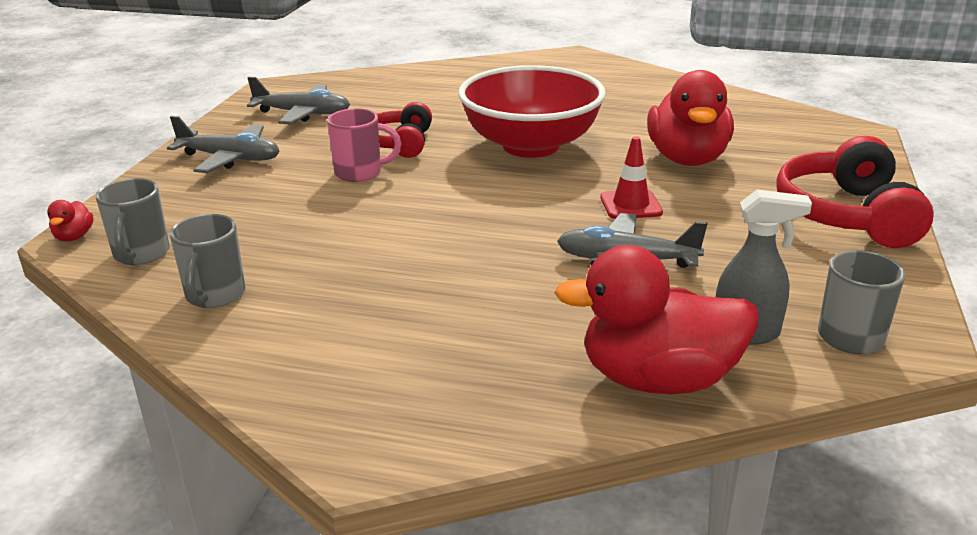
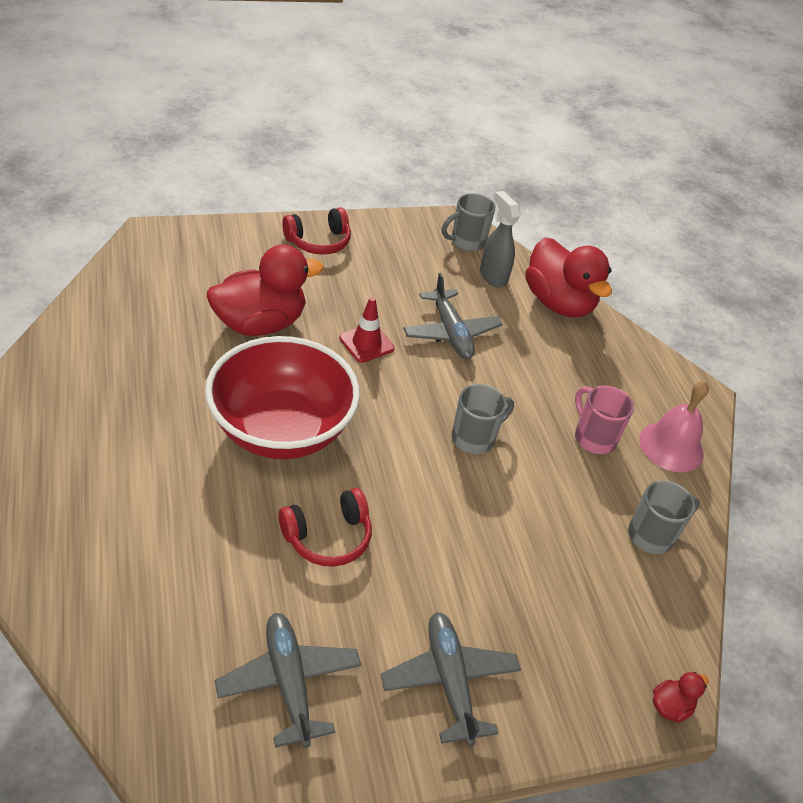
camera: 125 degrees left, 15 degrees up
grey mug [96,178,170,265] -> grey mug moved to [452,384,514,454]
pink mug [327,108,401,182] -> pink mug moved to [575,386,634,454]
red headphones [776,136,934,248] -> red headphones [282,207,351,255], size x0.63
none -> pink bell [639,381,709,472]

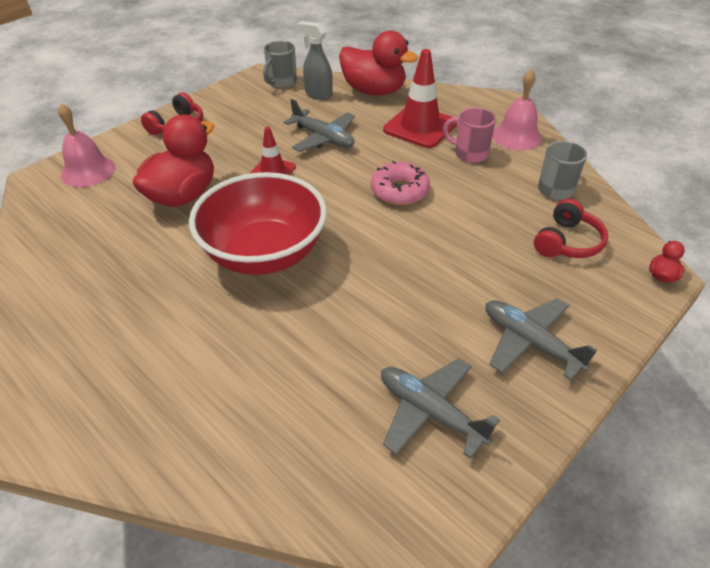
camera: 25 degrees left, 0 degrees up
red headphones [279,488,372,567] -> red headphones moved to [534,199,608,258]
grey mug [452,384,514,454] -> pink donut [371,161,430,205]
none -> pink bell [58,103,115,187]
none -> red traffic cone [383,49,457,148]

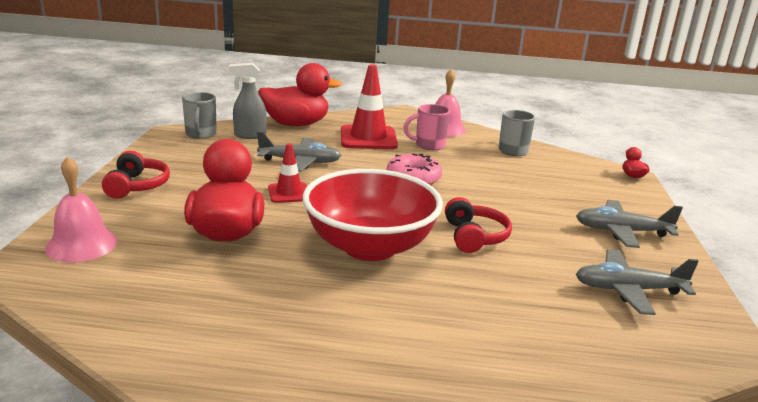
camera: 40 degrees left, 20 degrees down
red headphones [534,199,608,258] -> red headphones moved to [445,197,512,253]

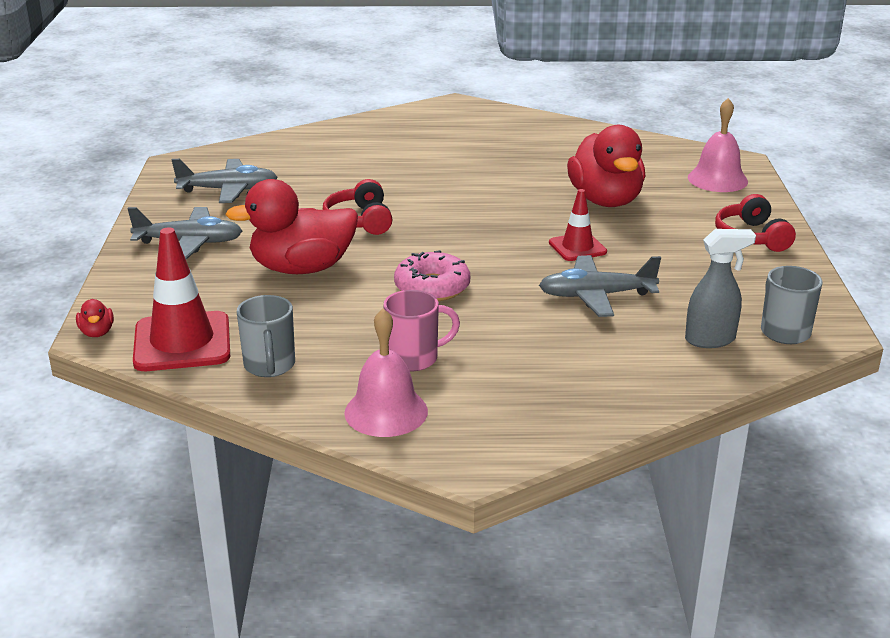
camera: 175 degrees right, 5 degrees up
red duck [258,63,342,126] -> red duck moved to [225,179,358,274]
red bowl [303,169,443,261] -> none
red traffic cone [341,64,398,149] -> red traffic cone moved to [133,228,230,371]

